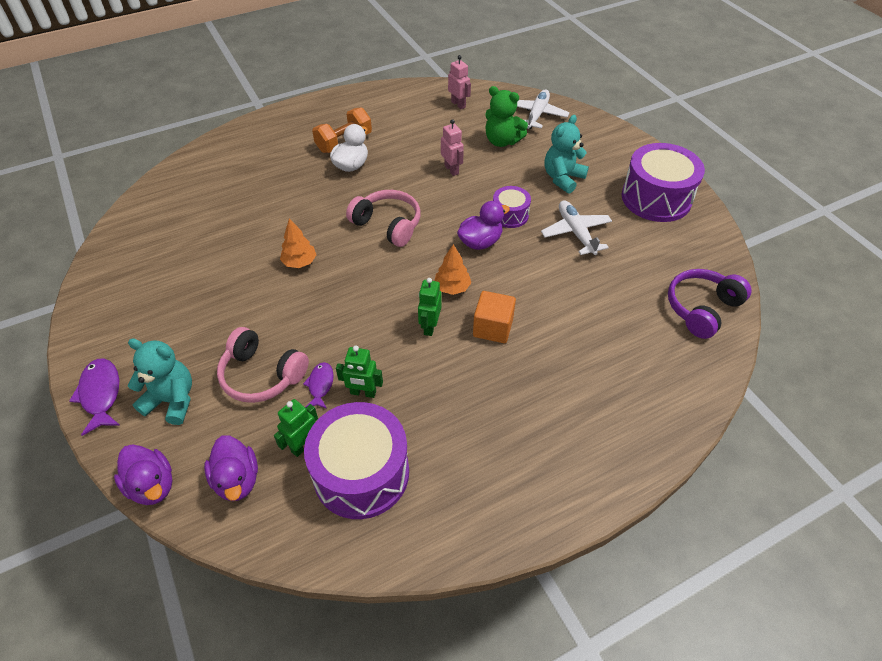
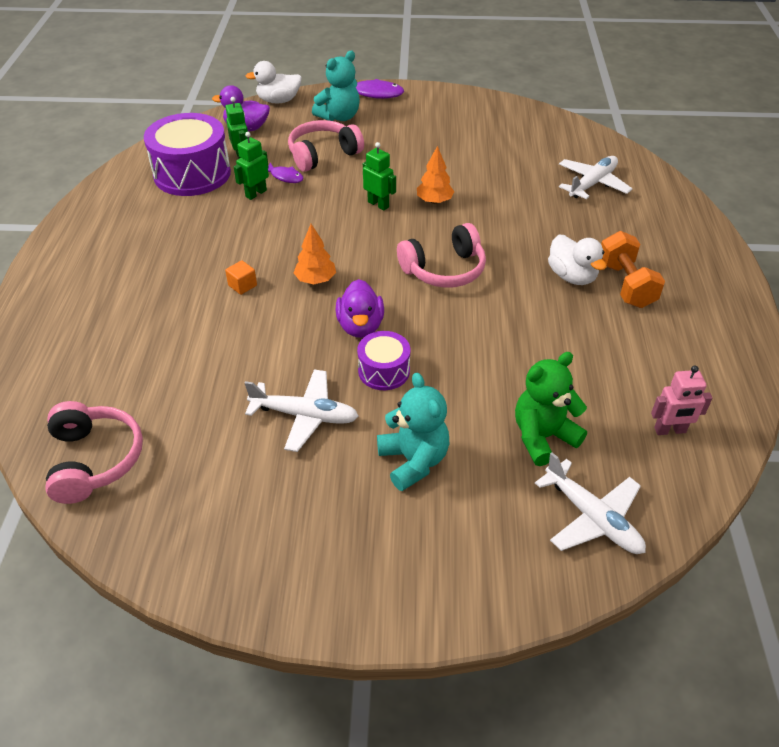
camera: 120 degrees right, 5 degrees down
purple duck [114,444,172,505] -> white duck [245,61,302,103]
green robot [418,278,441,336] -> green robot moved to [363,142,396,210]
pink robot [441,119,464,176] -> none
orange cube [473,291,516,343] -> orange cube [225,260,257,295], size x0.57
purple drum [622,143,705,222] -> none
purple headphones [668,269,751,339] -> pink headphones [45,401,143,504]
none -> white plane [559,156,633,199]

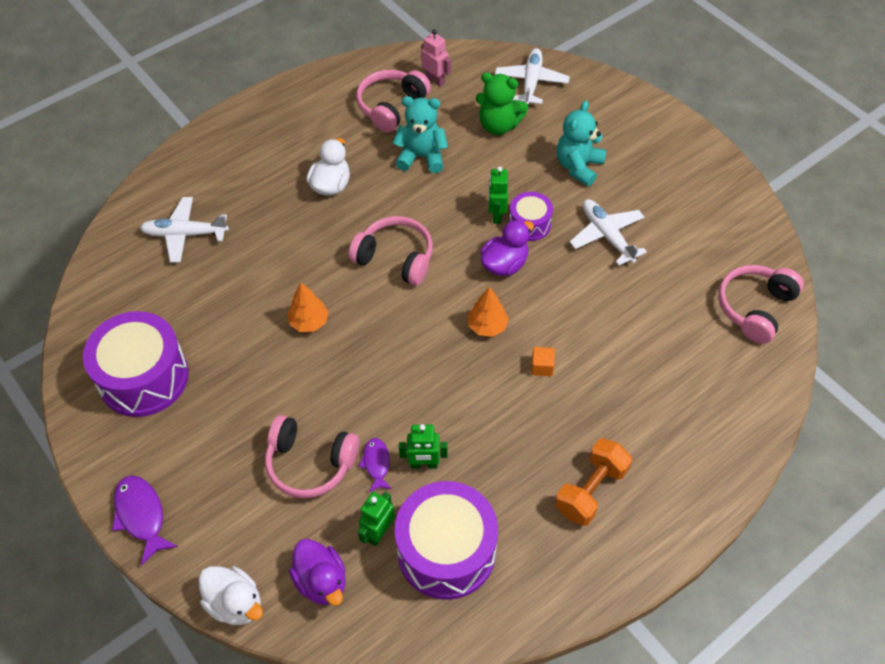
camera: 130 degrees left, 10 degrees up
turquoise teddy bear [312,51,360,121] -> turquoise teddy bear moved to [393,96,448,173]
green robot [363,142,396,210] -> green robot moved to [488,166,508,224]
orange dumbbell [601,231,665,308] -> orange dumbbell moved to [555,438,632,526]
none -> purple drum [83,311,189,417]
none -> pink headphones [356,70,431,133]

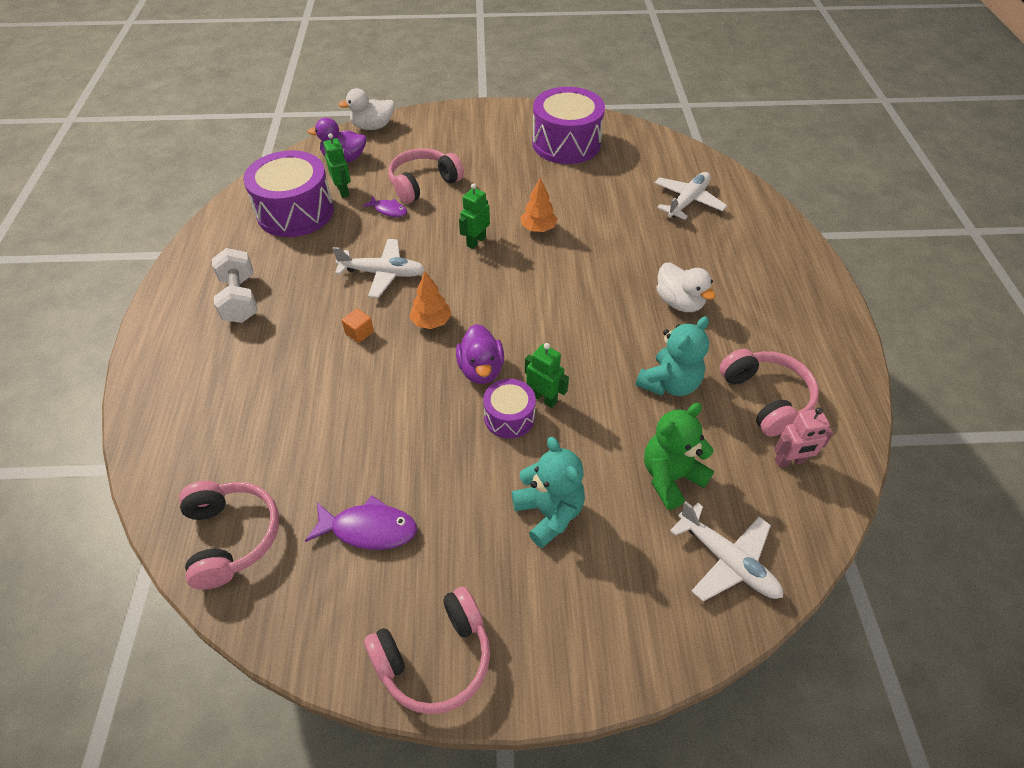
camera: 125 degrees right, 5 degrees down
purple fish [112,475,178,566] -> purple fish moved to [305,495,417,550]
pink headphones [348,216,433,286] -> pink headphones moved to [364,587,490,714]
green robot [399,424,447,469] -> green robot moved to [459,184,490,249]
orange dumbbell [555,438,632,526] -> white dumbbell [212,248,257,323]
white plane [570,199,647,266] -> white plane moved to [332,239,425,298]

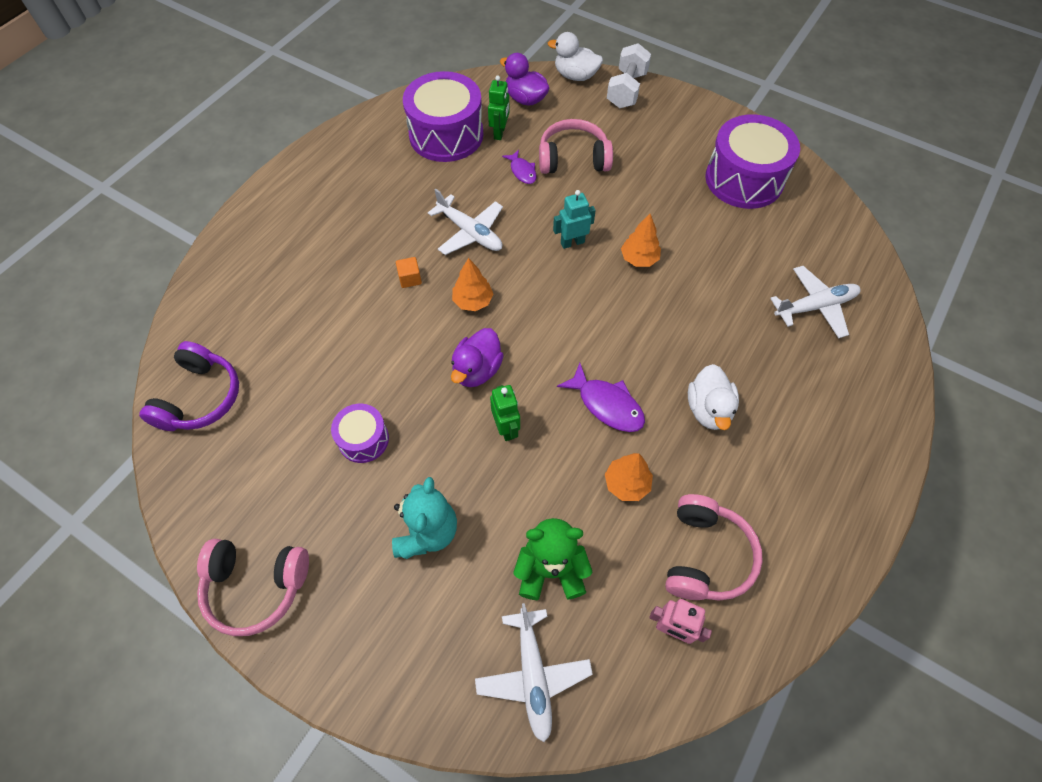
camera: 35 degrees right, 10 degrees up
pink headphones [179,481,279,590] -> purple headphones [139,341,239,431]
white dumbbell [212,248,257,323] -> white dumbbell moved to [607,43,651,108]
purple fish [305,495,417,550] -> purple fish moved to [557,363,645,432]
green robot [459,184,490,249] -> turquoise robot [553,190,596,249]
purple drum [483,379,536,439] -> purple drum moved to [331,404,389,463]
turquoise teddy bear [636,316,709,396] -> orange tree [605,453,653,501]

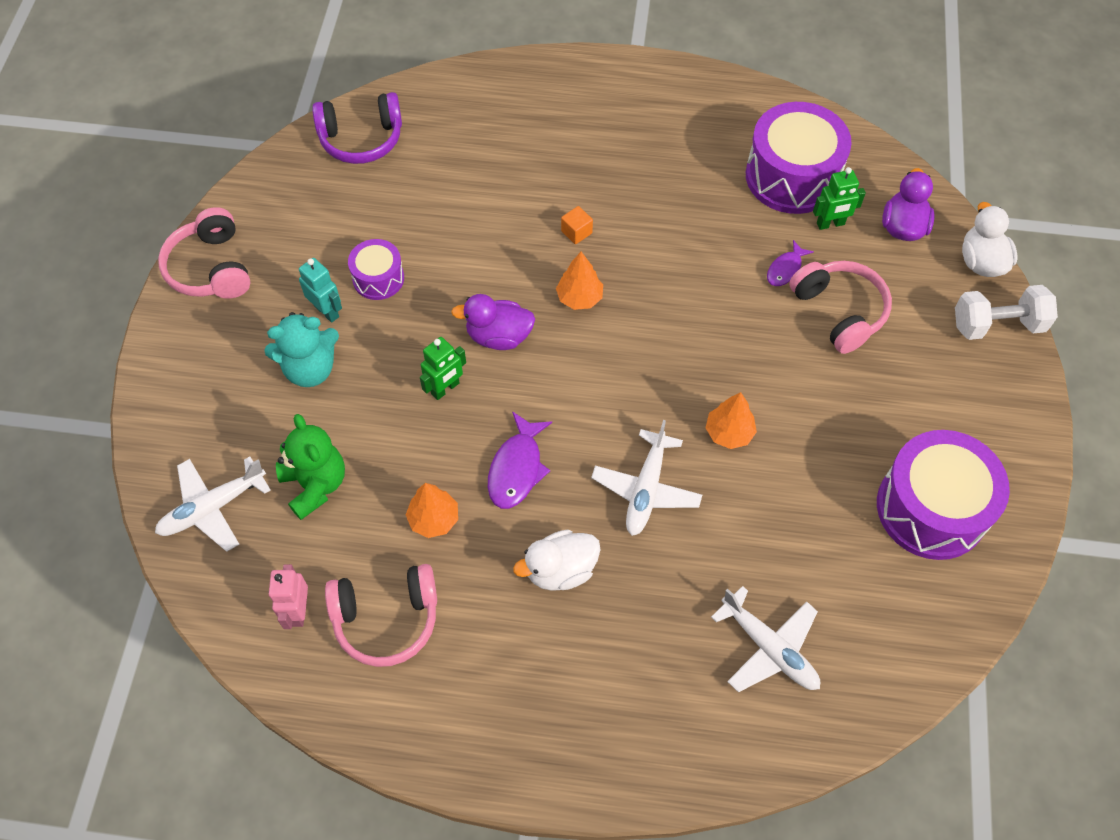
camera: 65 degrees right, 0 degrees up
white plane [428,189,503,255] -> white plane moved to [591,420,702,536]
turquoise robot [553,190,596,249] -> turquoise robot moved to [299,258,342,323]

